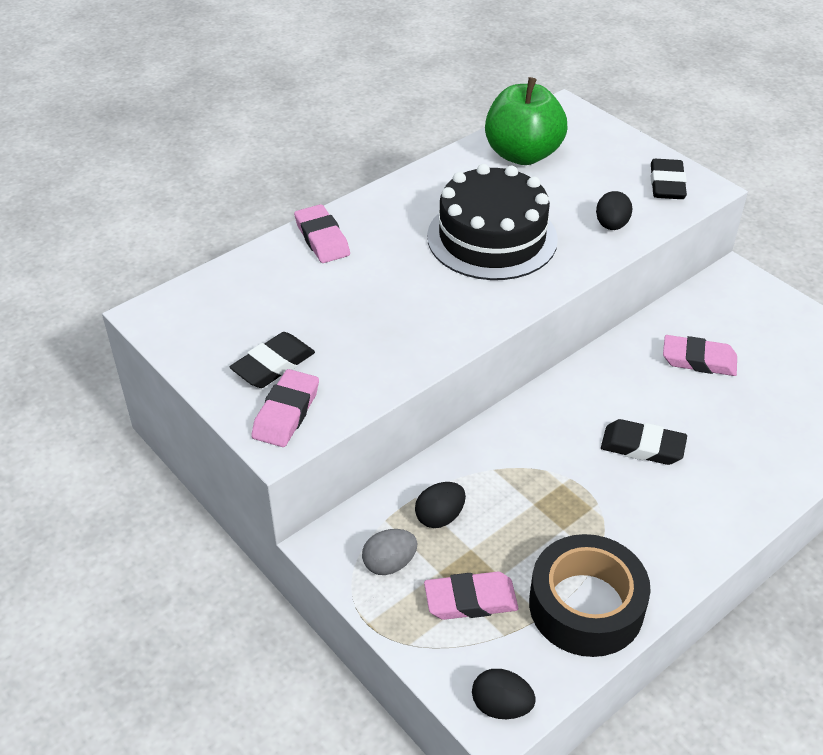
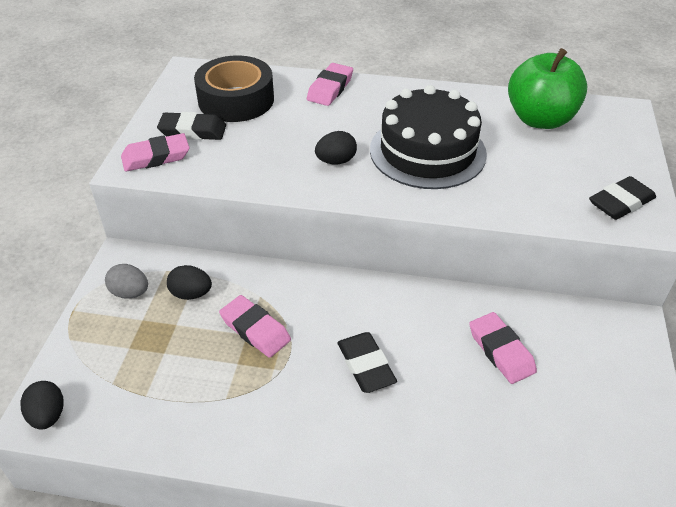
camera: 50 degrees right, 0 degrees up
pink eraser [424,572,518,620] -> pink eraser moved to [219,295,291,358]
black tape [529,534,651,657] -> black tape moved to [194,56,274,122]
black egg [596,191,633,230] -> black egg moved to [315,131,357,165]

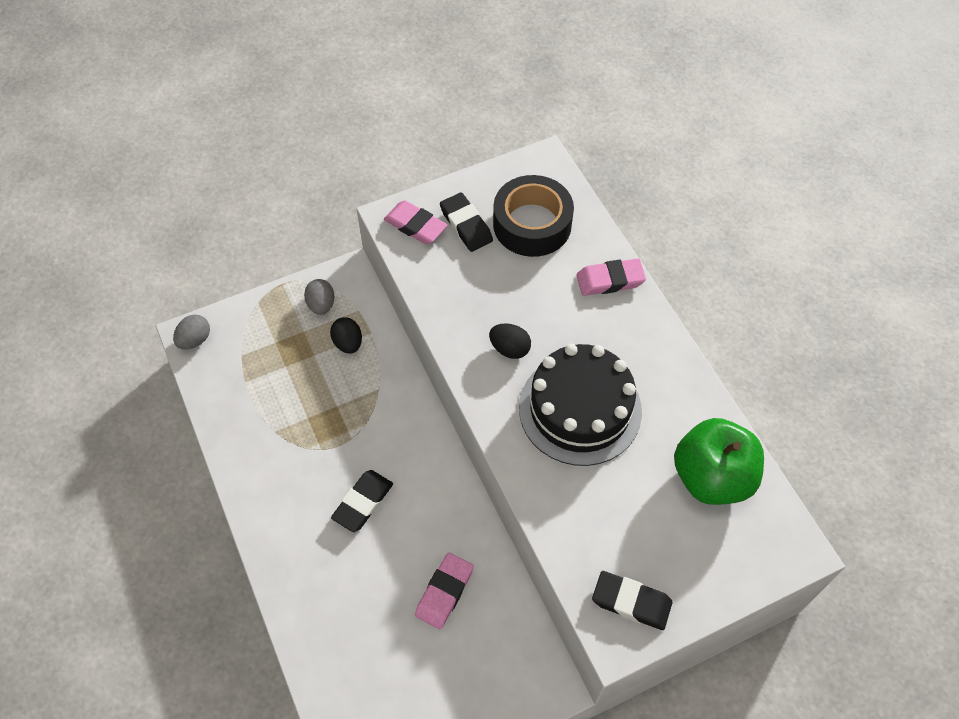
camera: 55 degrees right, 15 degrees up
black egg [21,381,64,430] -> grey egg [173,315,210,349]
pink eraser [219,295,291,358] -> none

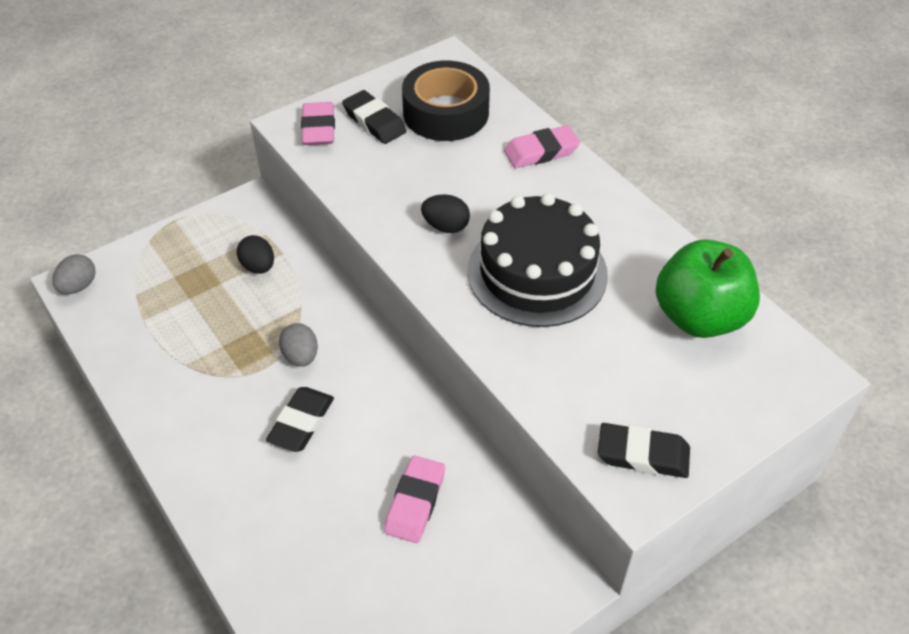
camera: 10 degrees left, 10 degrees down
grey egg [304,279,334,315] -> grey egg moved to [279,323,318,367]
pink eraser [384,200,447,244] -> pink eraser turned 60 degrees clockwise [301,102,335,145]

